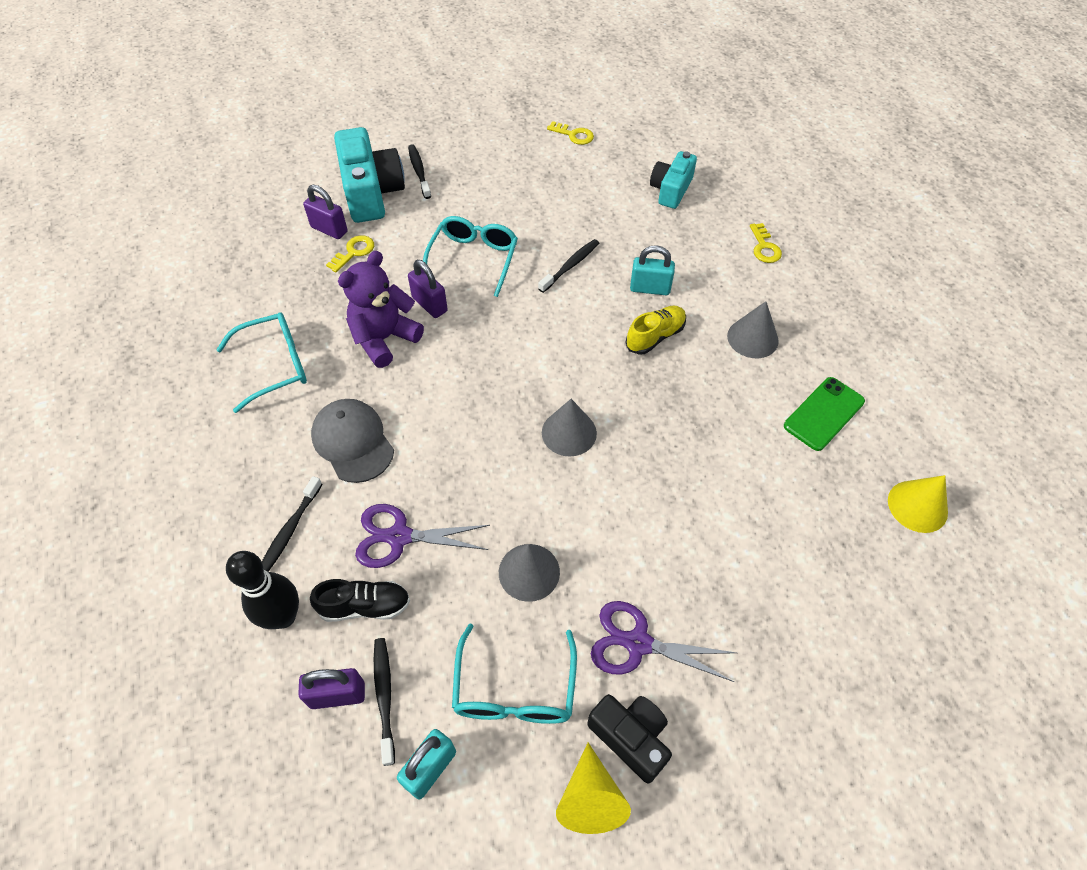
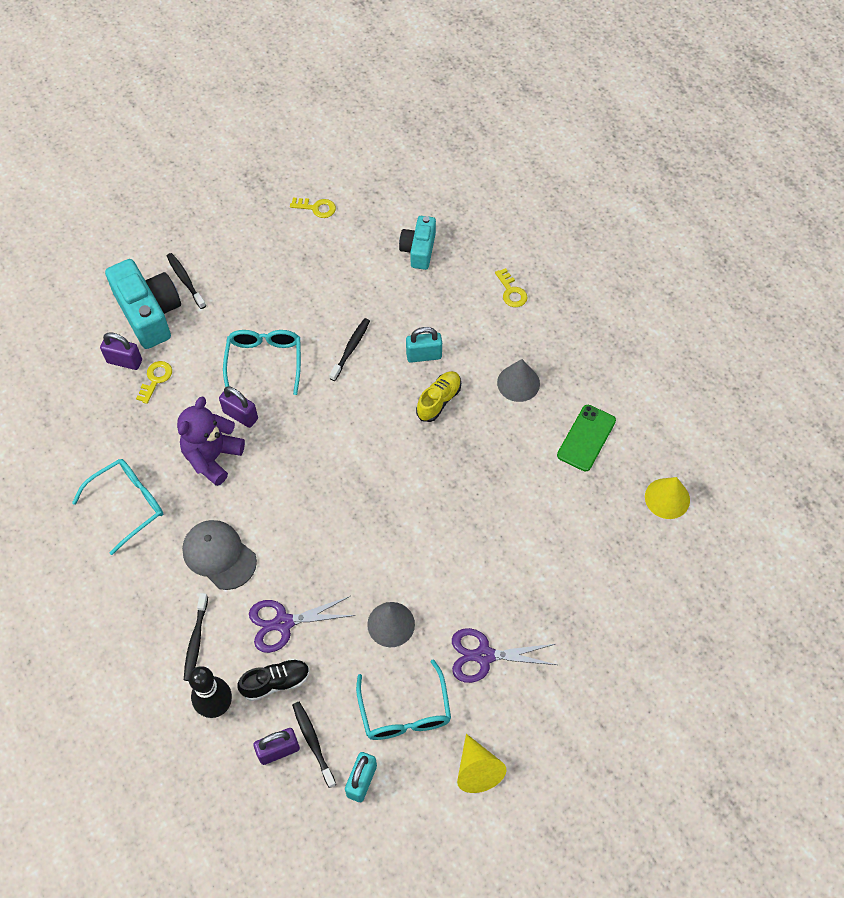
camera: 15 degrees left, 5 degrees up
grey cone [542,399,597,457] -> none
black camera [587,694,672,783] -> none

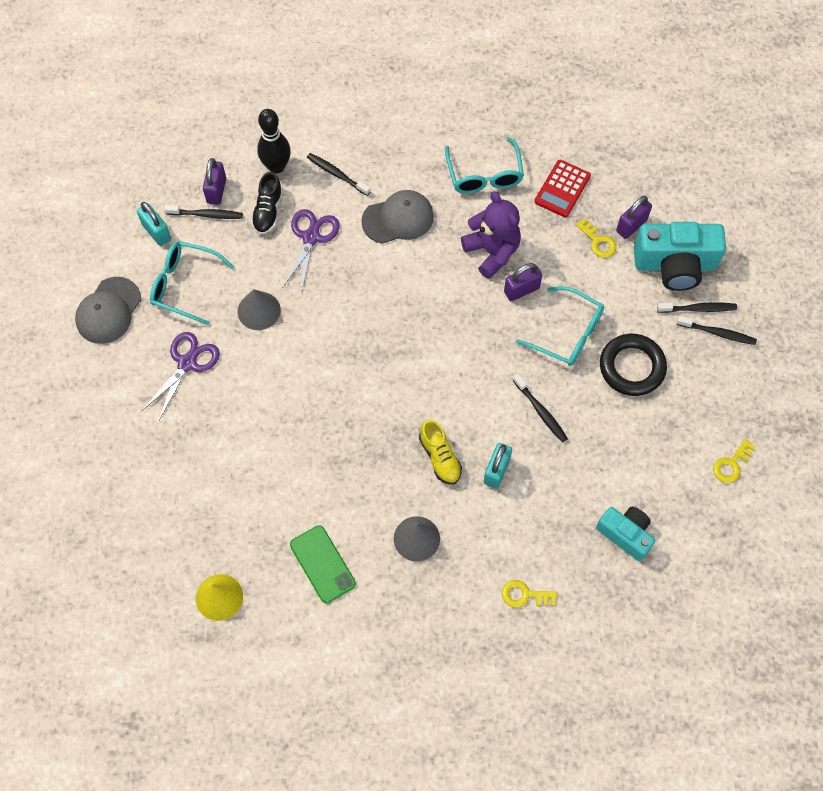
camera: 120 degrees right, 5 degrees up
yellow cone [457,734,507,793] -> grey cap [75,277,141,344]
none -> red calculator [534,160,591,217]
none -> black ring [600,334,667,396]
none -> black toothbrush [676,316,757,345]

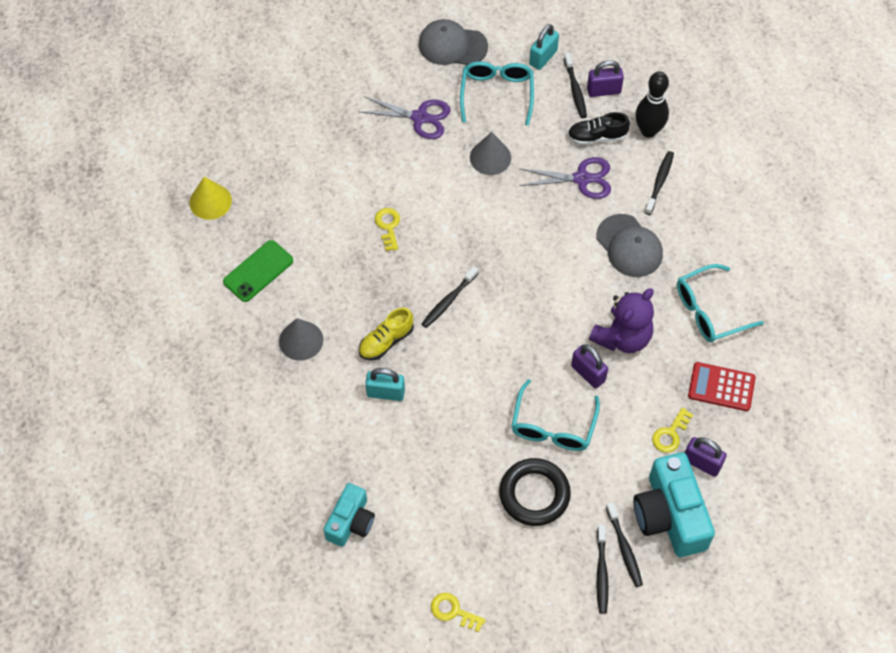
camera: 75 degrees right, 5 degrees down
yellow key [501,580,557,608] -> yellow key moved to [375,208,400,251]
black toothbrush [513,374,568,443] -> black toothbrush moved to [422,266,478,328]

